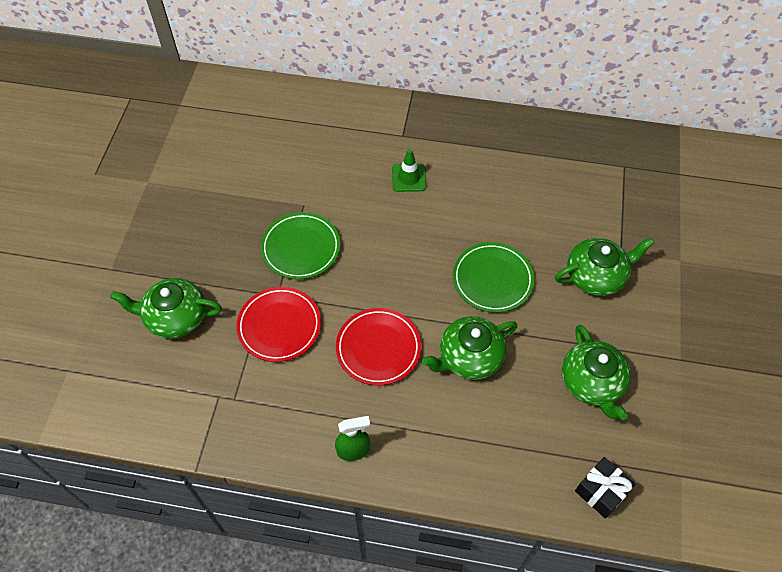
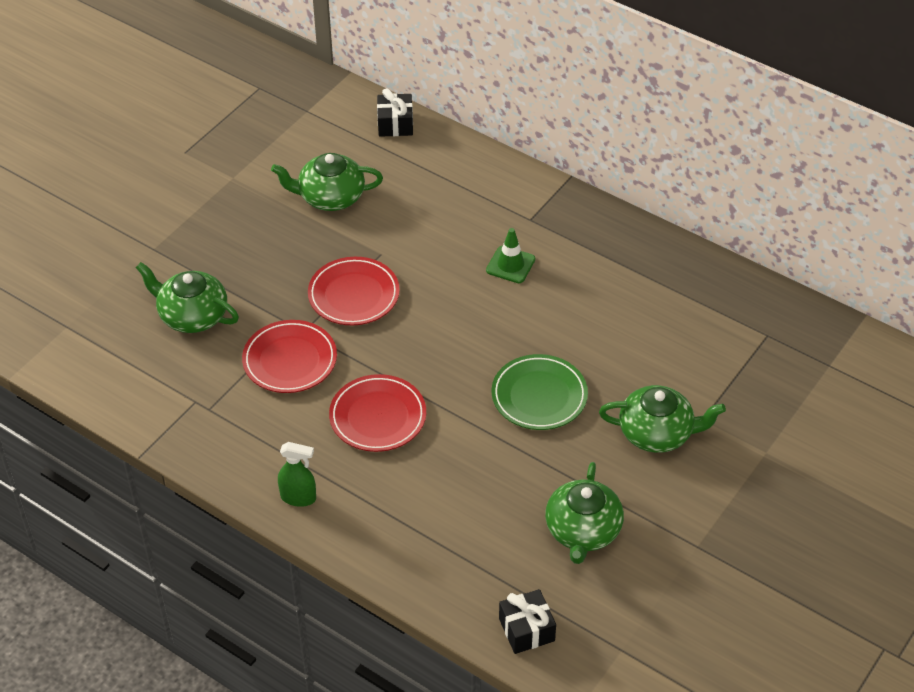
camera: 25 degrees right, 10 degrees down
green plate [261,212,340,279] -> red plate [308,257,400,325]
green teapot [422,316,517,380] -> green teapot moved to [271,153,383,211]
none -> black gift [377,88,413,137]

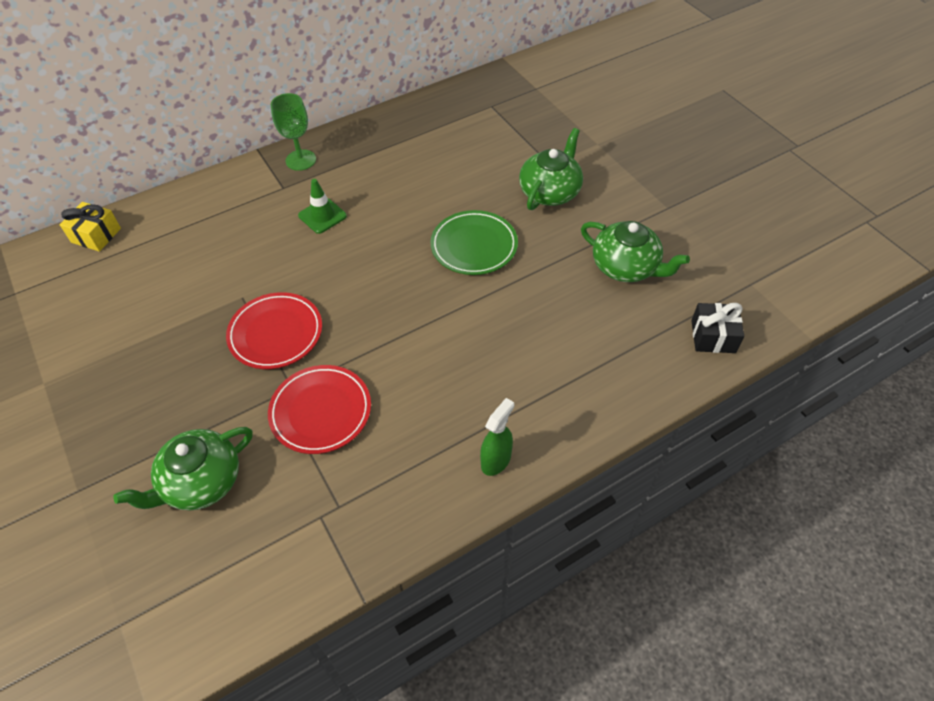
camera: 65 degrees left, 5 degrees up
green teapot [271,153,383,211] -> none
red plate [329,374,426,452] -> none
black gift [377,88,413,137] -> yellow gift [60,202,121,252]
none -> green goblet [271,93,316,171]

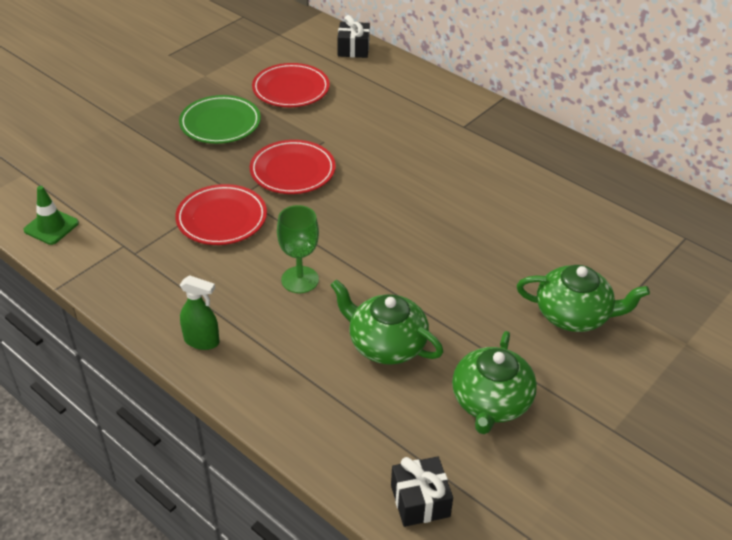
camera: 70 degrees right, 10 degrees down
yellow gift [60,202,121,252] -> black gift [337,15,370,58]
green teapot [113,427,253,510] -> green teapot moved to [330,279,443,365]
green goblet [271,93,316,171] -> green goblet moved to [277,205,319,293]
green traffic cone [298,179,347,234] -> green traffic cone moved to [23,186,79,245]
green plate [431,210,518,275] -> green plate moved to [179,95,261,144]
none -> red plate [252,63,330,107]

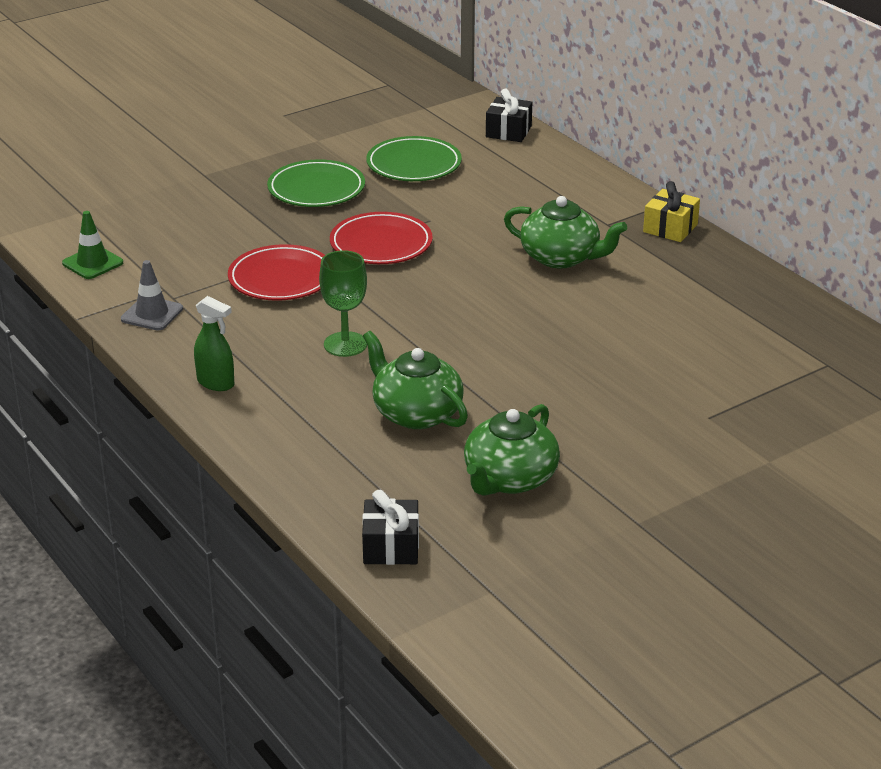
camera: 15 degrees right, 10 degrees down
red plate [252,63,330,107] -> green plate [366,136,462,181]
green teapot [517,265,650,332] -> green teapot moved to [504,196,627,268]
none -> grey traffic cone [121,260,183,331]
none -> yellow gift [643,181,700,242]

